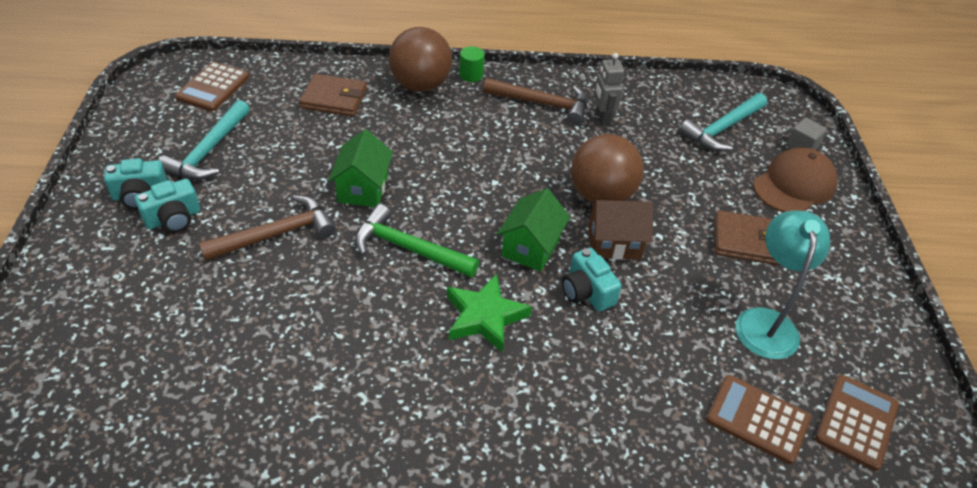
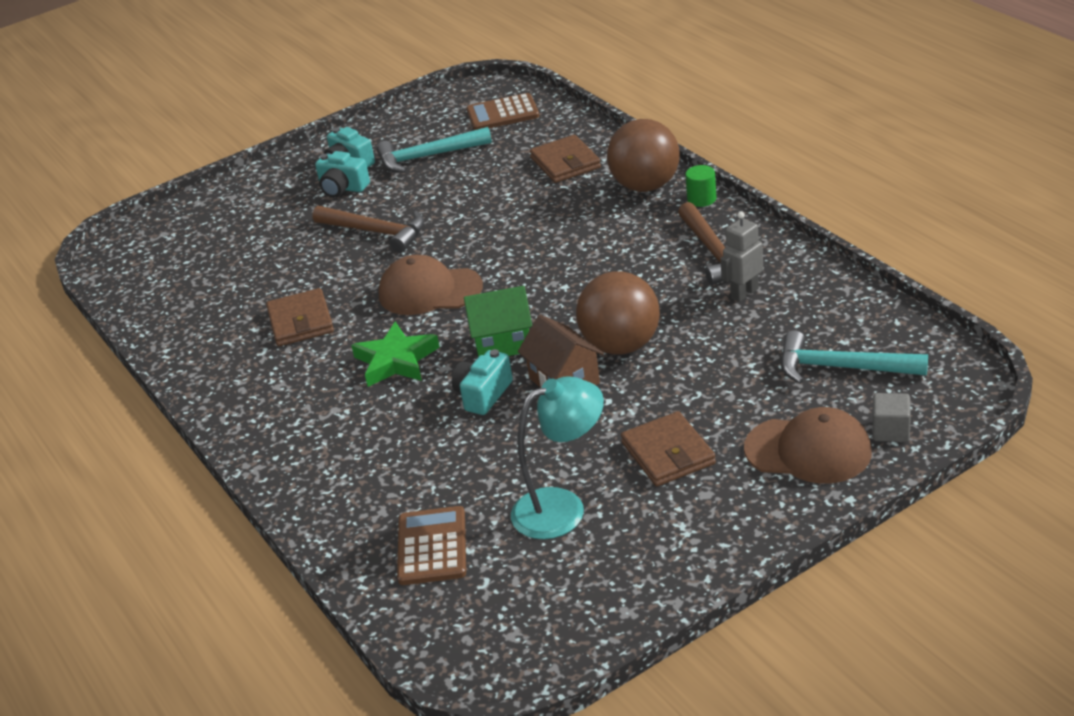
camera: 65 degrees right, 10 degrees down
green house [328,129,393,207] -> none
green hammer [355,204,479,277] -> brown cap [379,255,483,315]
brown calculator [815,374,899,471] -> none
none -> brown wallet [266,288,334,346]

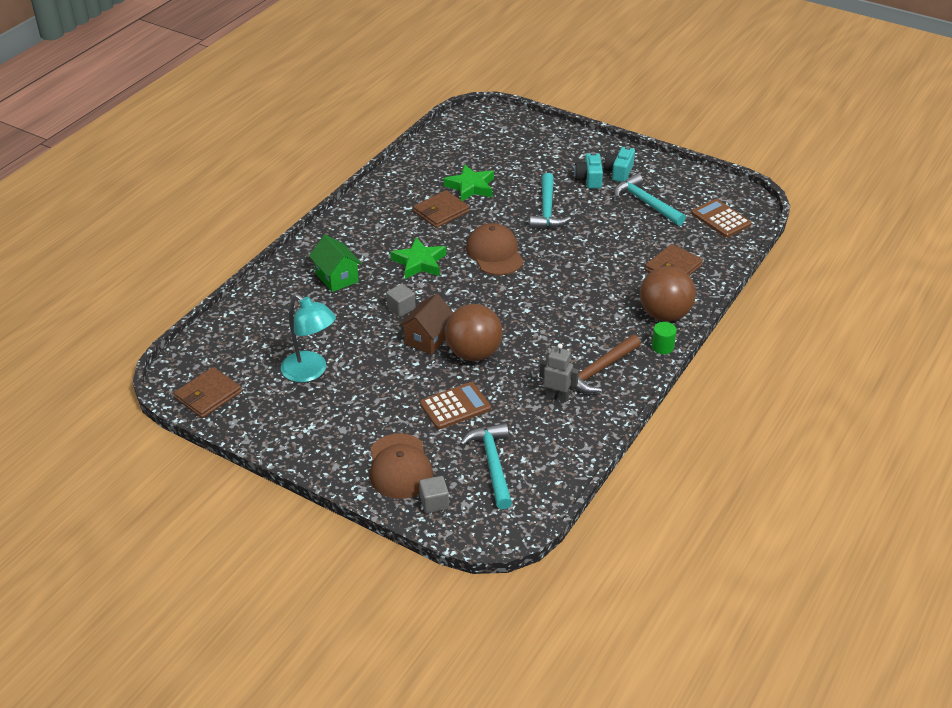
camera: 60 degrees right, 5 degrees up
brown hammer [312,206,424,253] -> turquoise hammer [530,173,571,228]
brown calculator [397,506,466,585] -> brown calculator moved to [420,382,491,429]
turquoise camera [452,349,513,415] -> grey cube [386,284,416,317]
green house [464,286,532,357] -> green house moved to [309,235,362,292]
brown wallet [621,411,716,486] -> brown wallet moved to [174,367,242,418]
none -> green star [443,164,494,201]

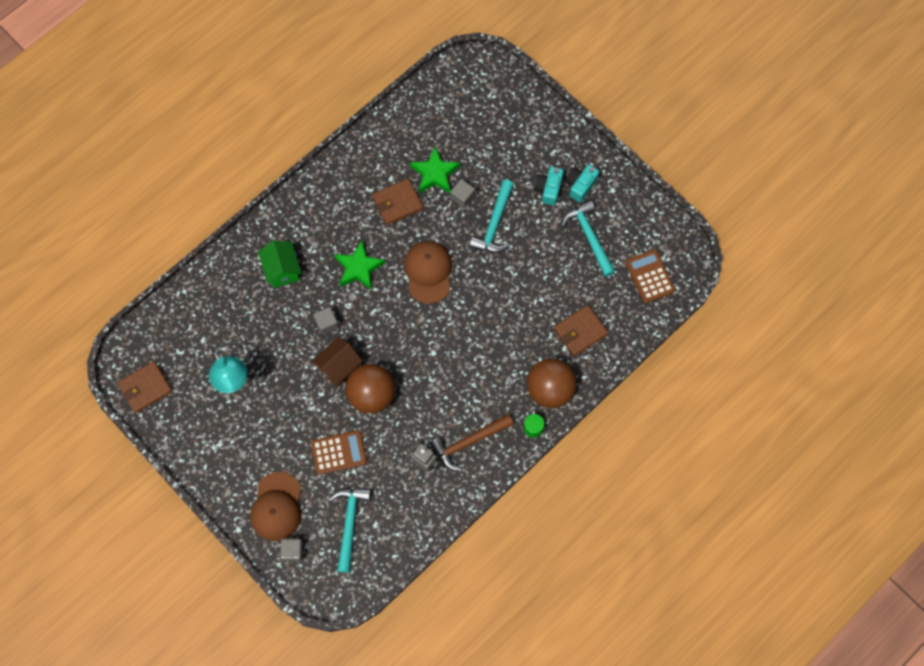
camera: 15 degrees right, 30 degrees up
none -> grey cube [450,179,475,208]

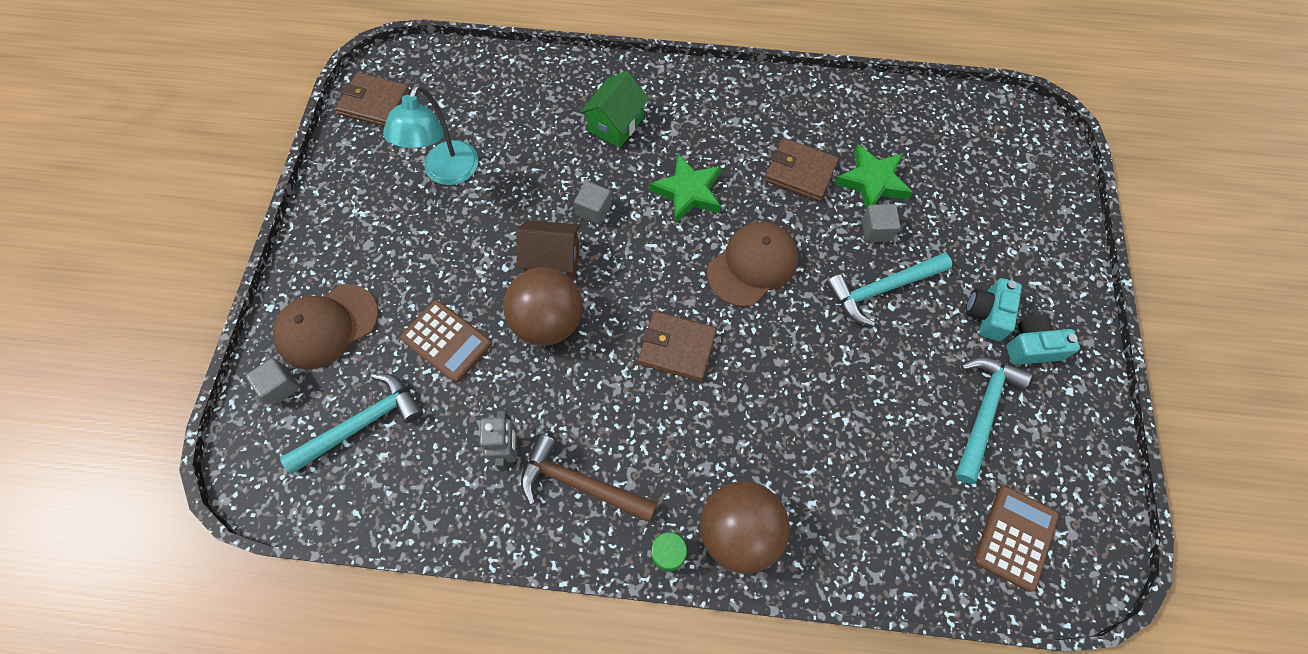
camera: 50 degrees right, 5 degrees down
turquoise camera [534,167,564,206] -> turquoise camera turned 45 degrees counterclockwise [966,278,1022,341]
brown wallet [554,305,608,356] -> brown wallet moved to [638,311,717,382]

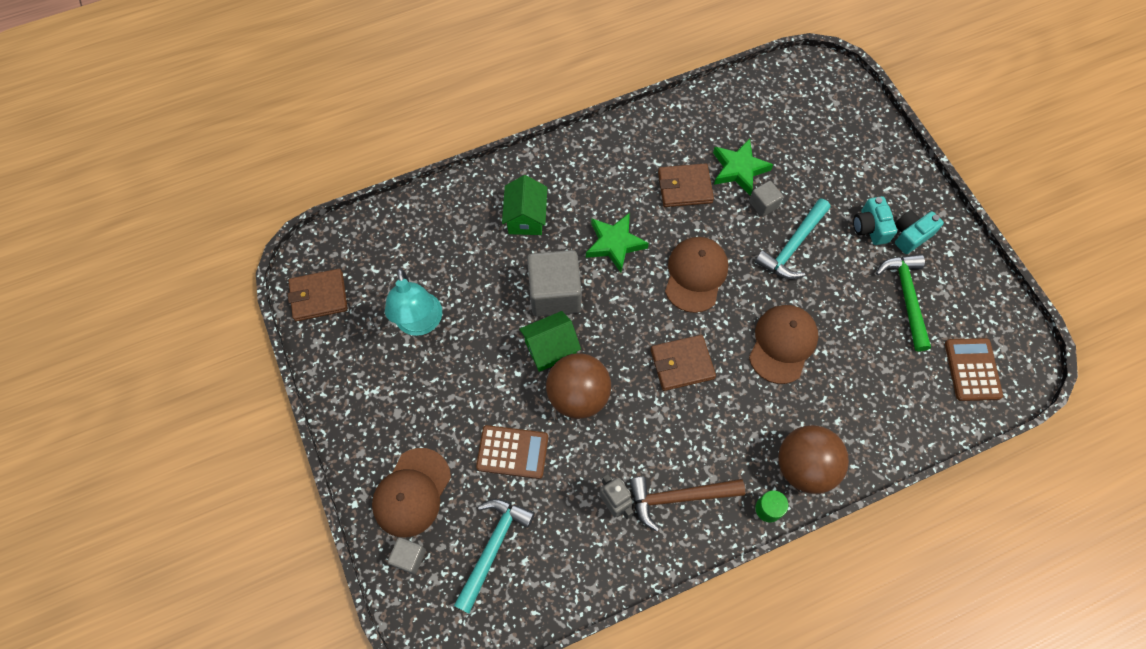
camera: 30 degrees left, 0 degrees up
brown house [516,220,581,281] -> green house [519,311,581,372]
grey cube [574,181,612,225] -> grey cube [527,250,582,317], size x2.04
turquoise hammer [955,357,1032,484] -> green hammer [876,254,931,352]
none -> brown cap [749,305,818,384]

